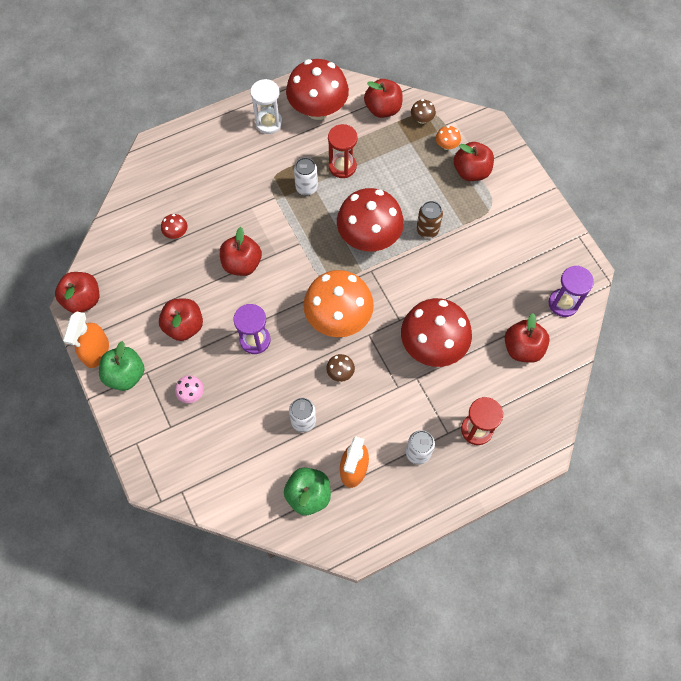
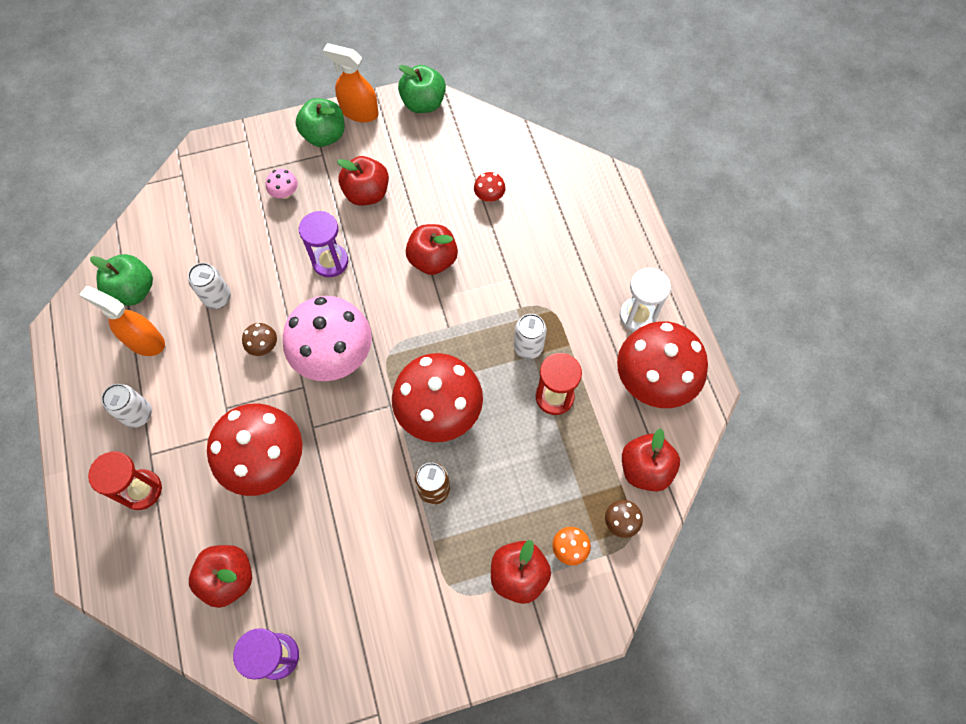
camera: 100 degrees right, 0 degrees up
red apple [55,272,99,313] -> green apple [398,65,446,113]
orange mushroom [303,270,374,337] -> pink mushroom [283,296,372,381]

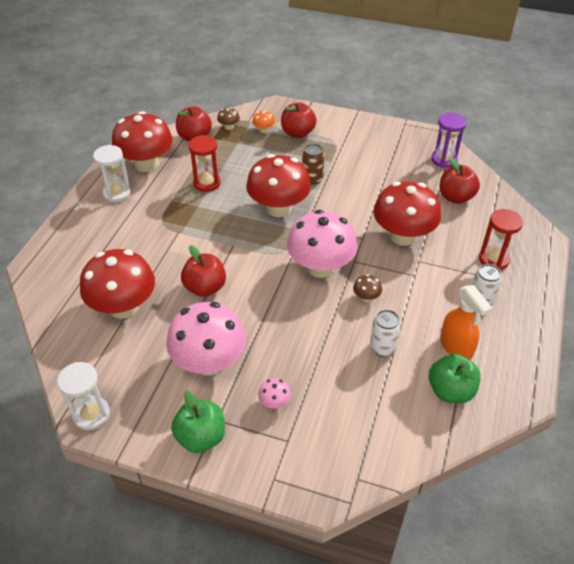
camera: 145 degrees left, 20 degrees down
purple hourglass [299,211,348,277] -> none
orange spray bottle [323,43,379,122] -> none
red apple [337,156,389,206] -> pink mushroom [166,302,246,375]
green apple [398,65,446,113] -> white hourglass [57,362,110,430]
red mushroom [474,172,506,202] -> red mushroom [80,249,155,319], size x2.48
white can [514,314,547,359] -> none

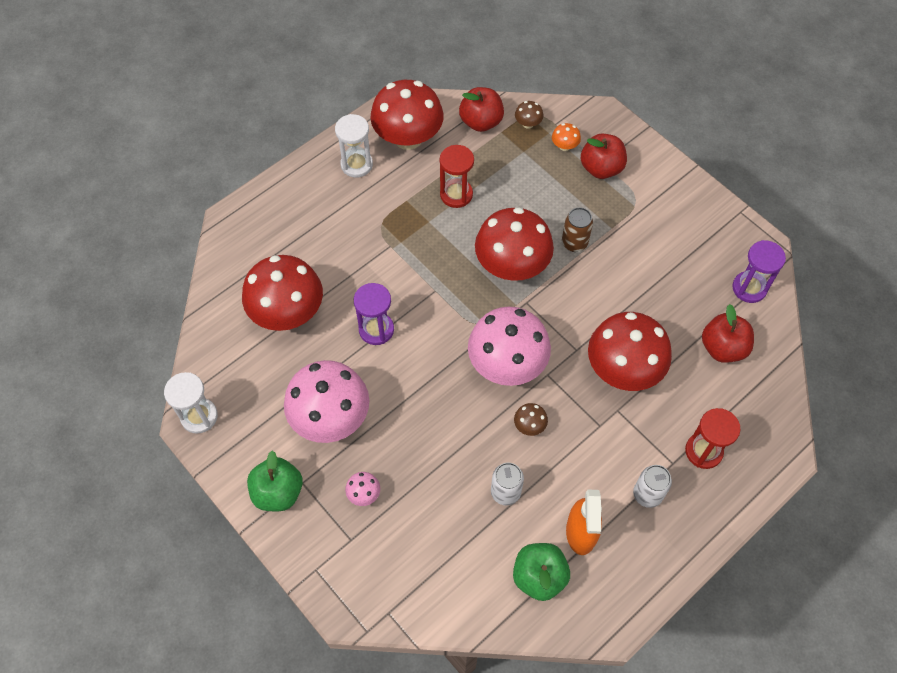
camera: 30 degrees right, 15 degrees up
red apple [181,245,226,297] -> purple hourglass [354,283,394,345]

